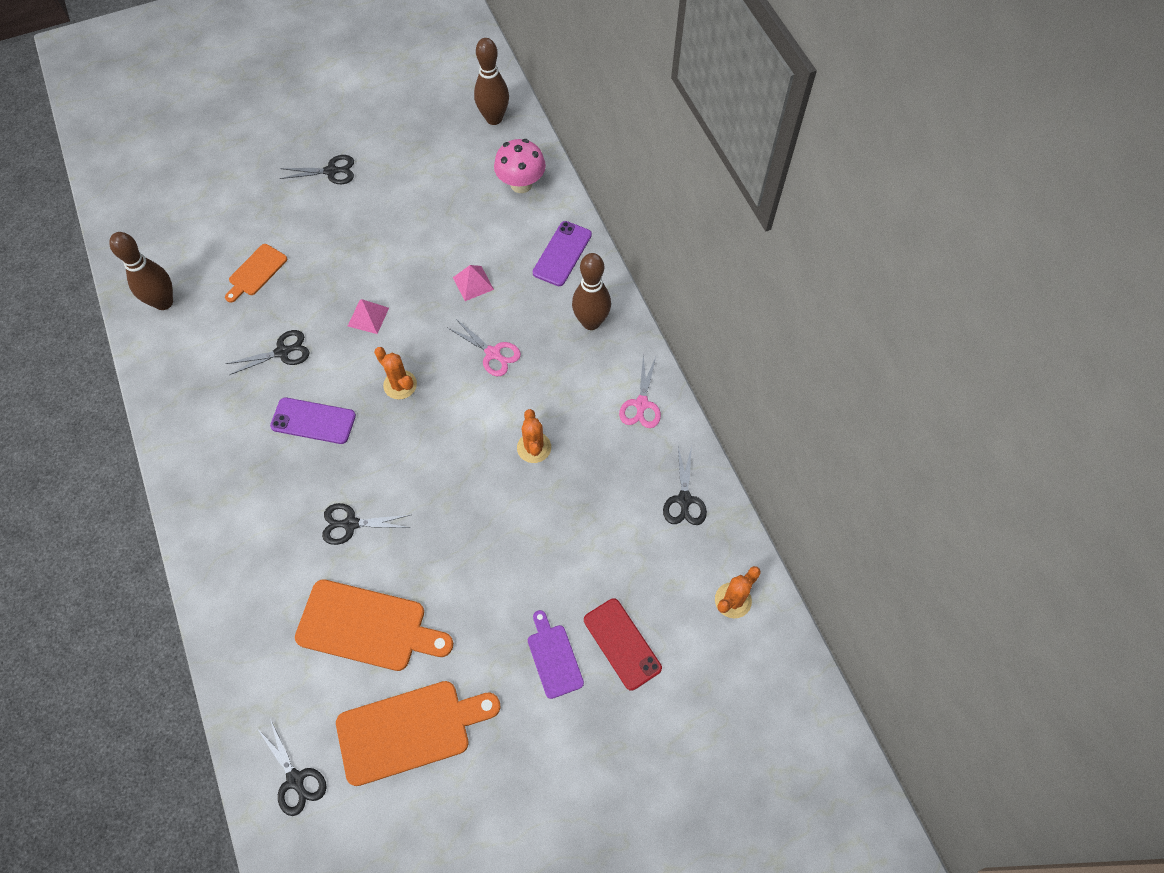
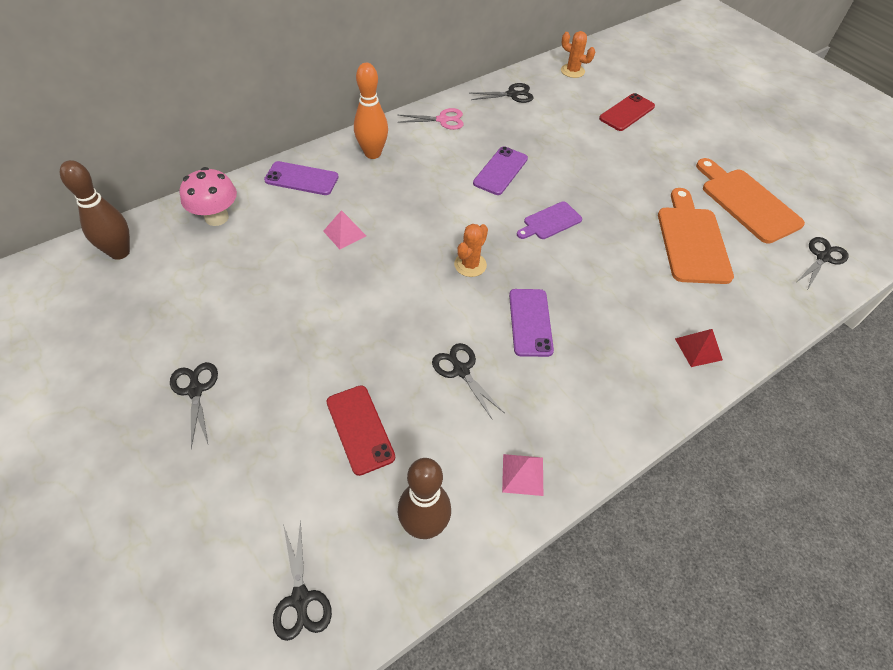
camera: 105 degrees left, 10 degrees down
orange cutting board [225,244,287,303] -> red phone [326,385,395,476]
black scissors [322,503,410,545] -> black scissors moved to [273,520,332,641]
pink pyramid [348,299,389,334] -> pink pyramid moved to [502,454,543,496]
pink scissors [448,319,521,376] -> none
orange cactus [517,409,551,463] -> purple phone [473,146,528,195]
purple cutting board [528,610,584,699] -> purple cutting board moved to [517,201,582,239]
brown bowling pin [572,253,611,330] -> orange bowling pin [354,63,388,159]
none -> red pyramid [675,329,723,367]

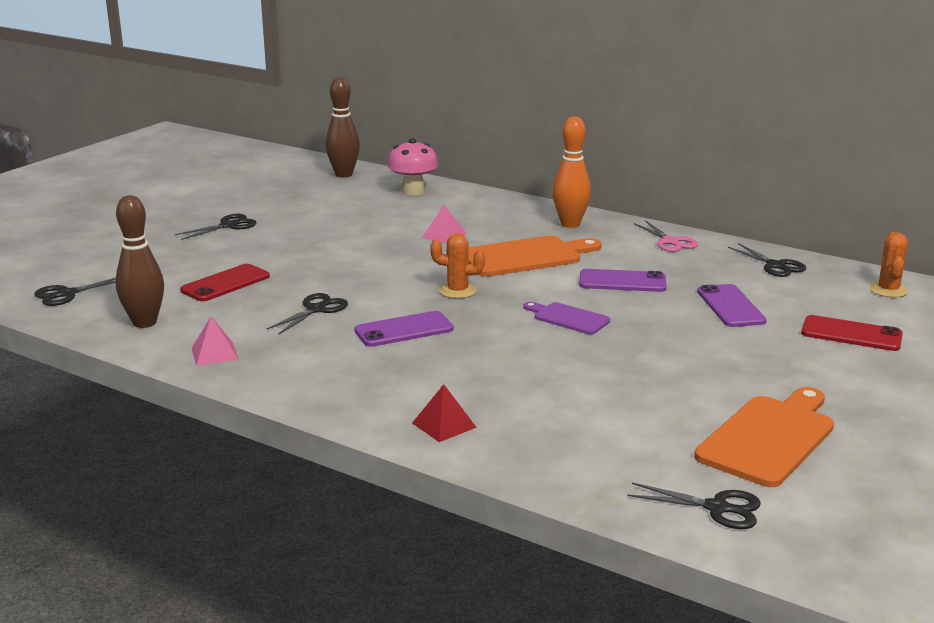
camera: 70 degrees right, 30 degrees down
purple phone [264,161,339,195] -> purple phone moved to [697,284,767,327]
orange cutting board [658,188,734,284] -> orange cutting board moved to [468,236,602,277]

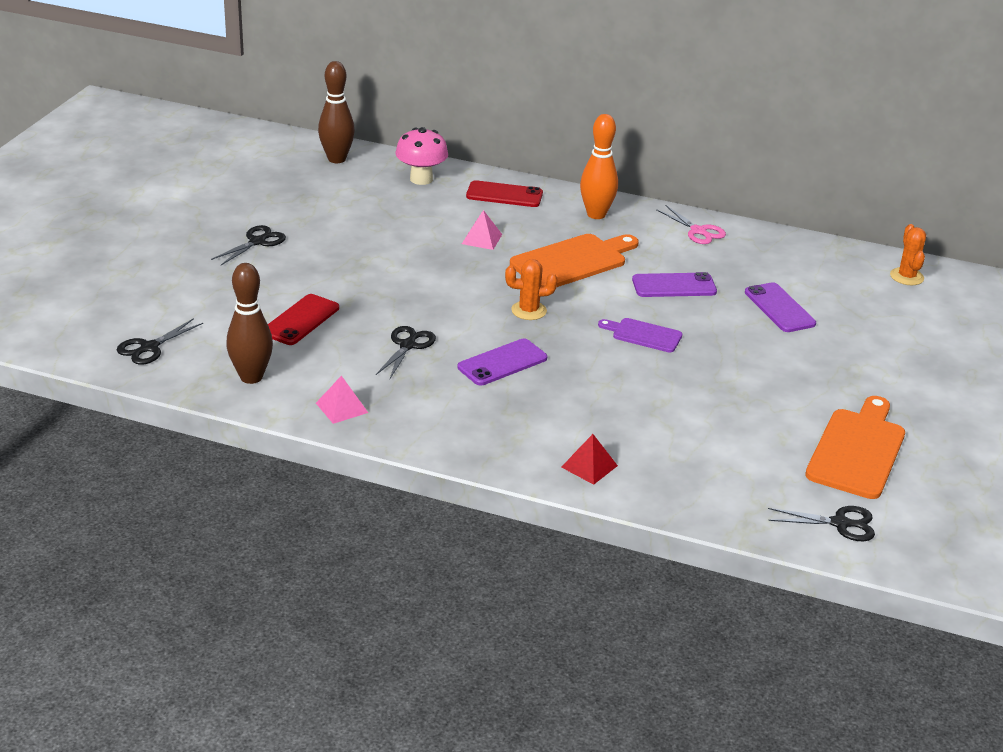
camera: 15 degrees left, 10 degrees up
black scissors [728,243,806,277] -> none
red phone [801,315,903,351] -> red phone moved to [466,180,543,207]

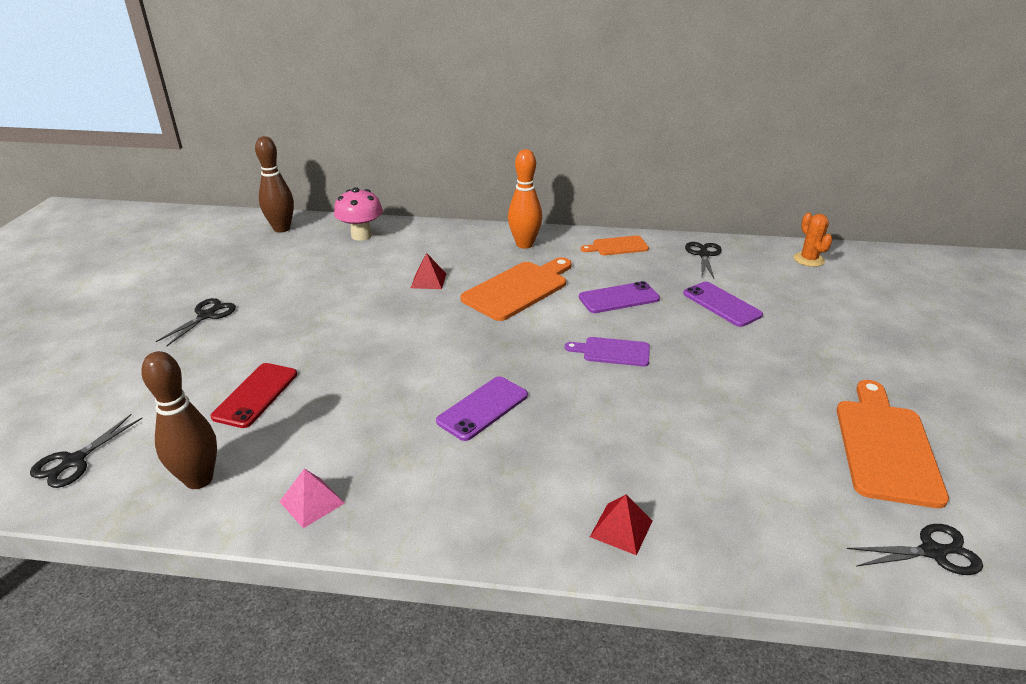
camera: 10 degrees left, 0 degrees up
black scissors [376,326,436,379] -> black scissors moved to [685,242,722,278]
pink pyramid [462,210,502,250] -> red pyramid [411,253,446,289]
red phone [466,180,543,207] -> none
orange cactus [505,259,558,320] -> none
pink scissors [656,205,726,244] -> orange cutting board [581,236,649,255]

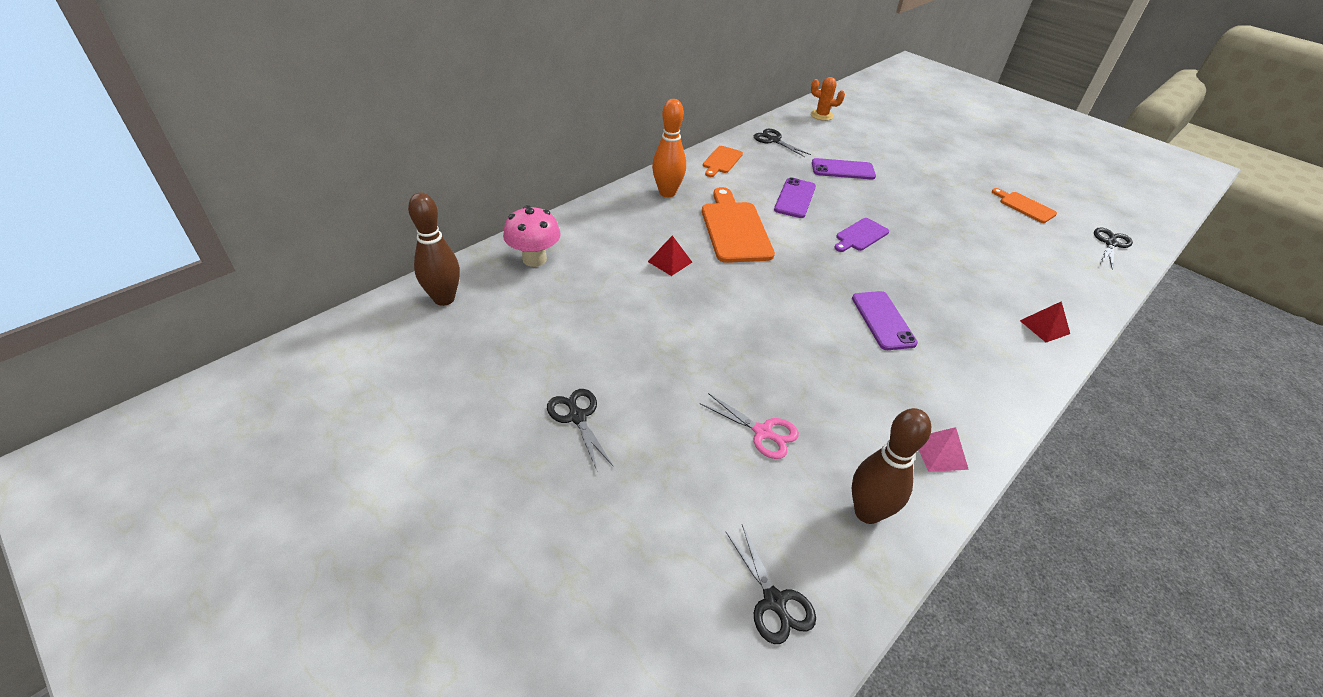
camera: 55 degrees left, 10 degrees up
red phone [211,363,297,428] -> pink scissors [700,393,799,459]
orange cutting board [837,380,949,508] -> orange cutting board [992,188,1057,223], size x0.56

